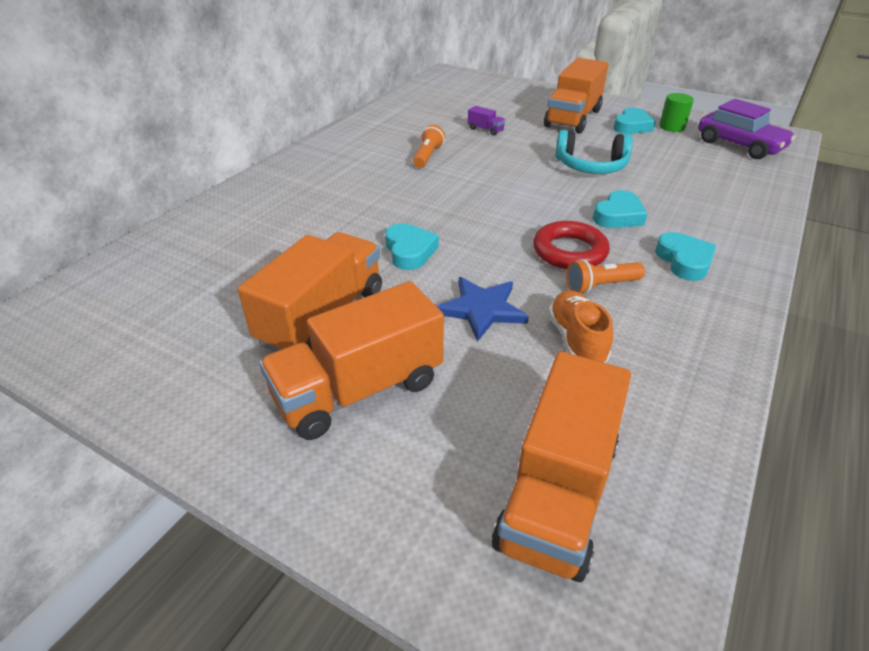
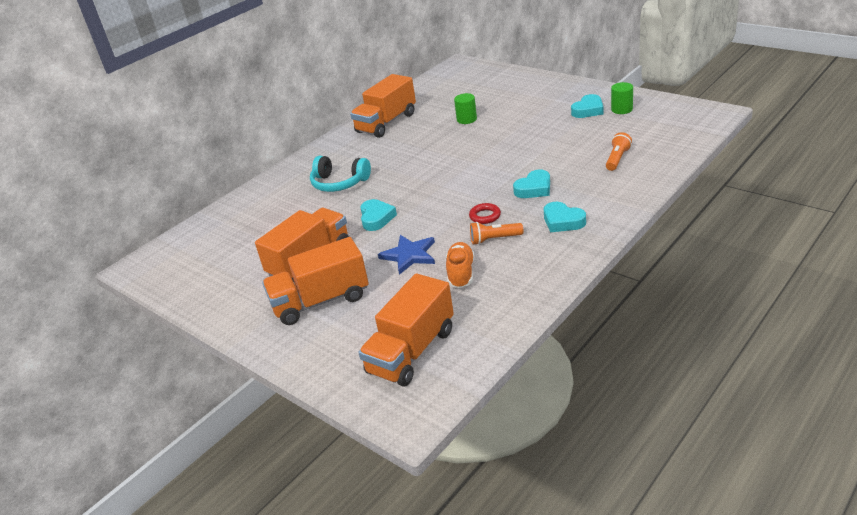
camera: 15 degrees right, 5 degrees down
orange flashlight [413,125,445,168] -> orange flashlight moved to [606,132,632,171]
purple truck [468,106,505,136] -> green cylinder [454,93,477,124]
red ring [533,221,610,269] -> red ring [469,203,501,224], size x0.60
orange truck [544,58,608,134] -> orange truck moved to [350,74,416,138]
turquoise headphones [556,130,633,174] -> turquoise headphones moved to [310,156,371,192]
turquoise heart [655,232,716,281] -> turquoise heart turned 135 degrees clockwise [544,202,586,232]
purple car [698,99,795,159] -> none

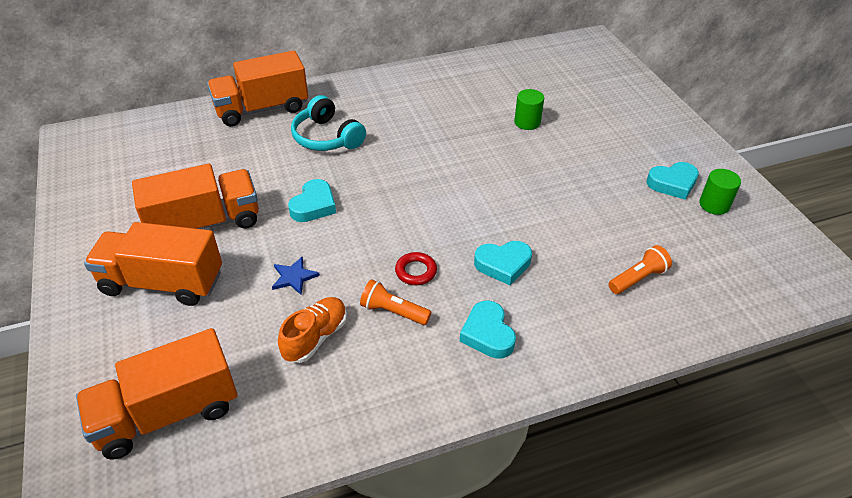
camera: 25 degrees right, 10 degrees up
orange truck [350,74,416,138] -> orange truck moved to [207,50,308,127]
blue star [378,235,435,275] -> blue star [272,257,320,295], size x0.64

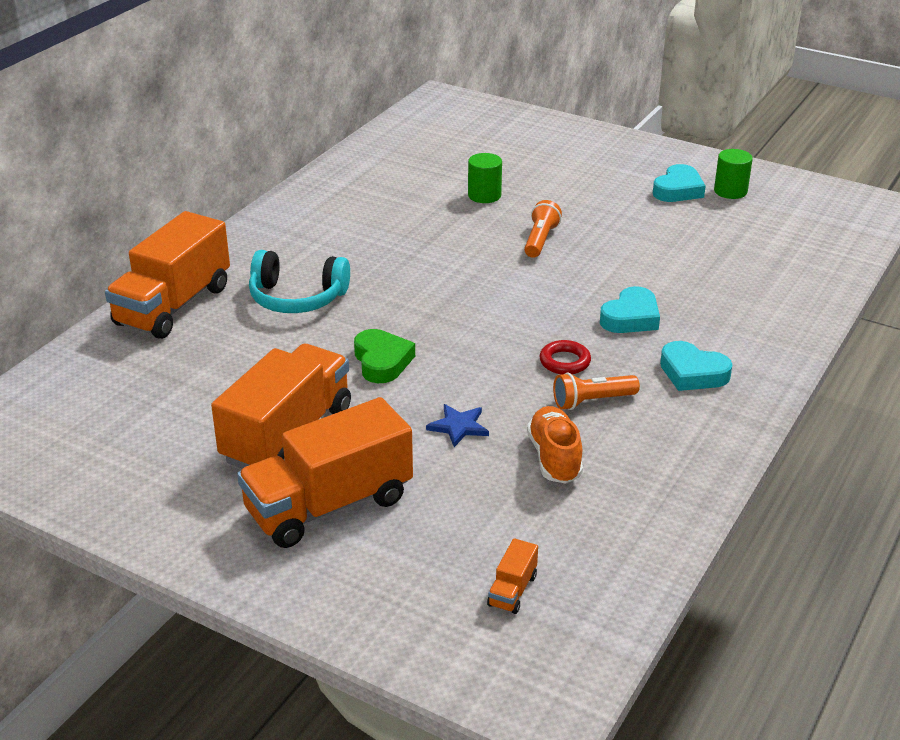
camera: 40 degrees left, 10 degrees down
orange truck [76,328,238,460] -> orange truck [487,538,538,614], size x0.40
turquoise heart [288,179,336,222] -> green heart [354,329,415,383]
orange flashlight [608,245,672,294] -> orange flashlight moved to [524,200,562,258]

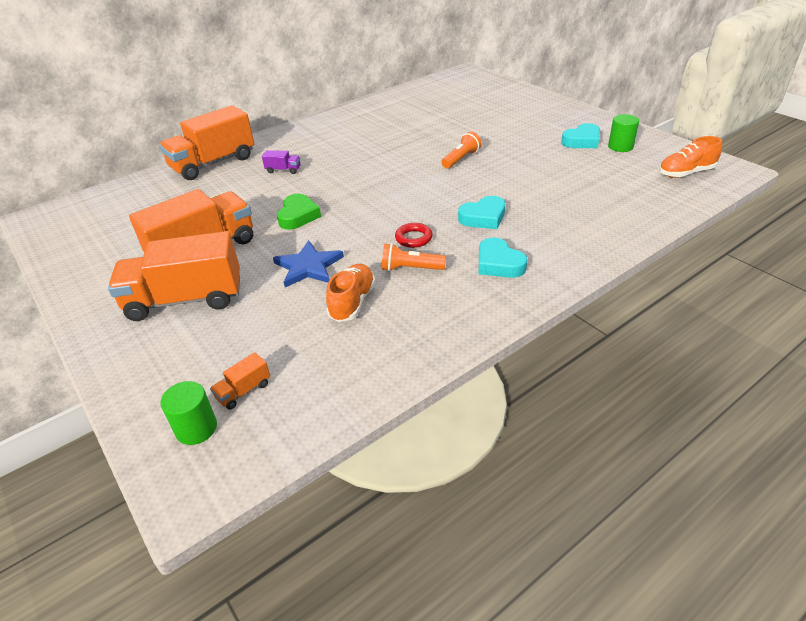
camera: 25 degrees right, 5 degrees up
turquoise headphones [249,250,350,313] -> purple truck [262,150,300,174]
blue star [426,404,489,447] -> blue star [273,240,344,287], size x1.57
green cylinder [468,153,502,203] -> green cylinder moved to [160,381,217,445]
none -> orange shoe [659,136,722,178]

